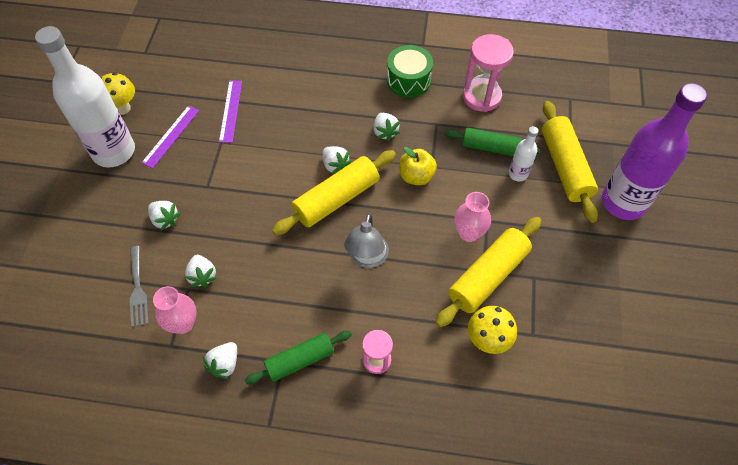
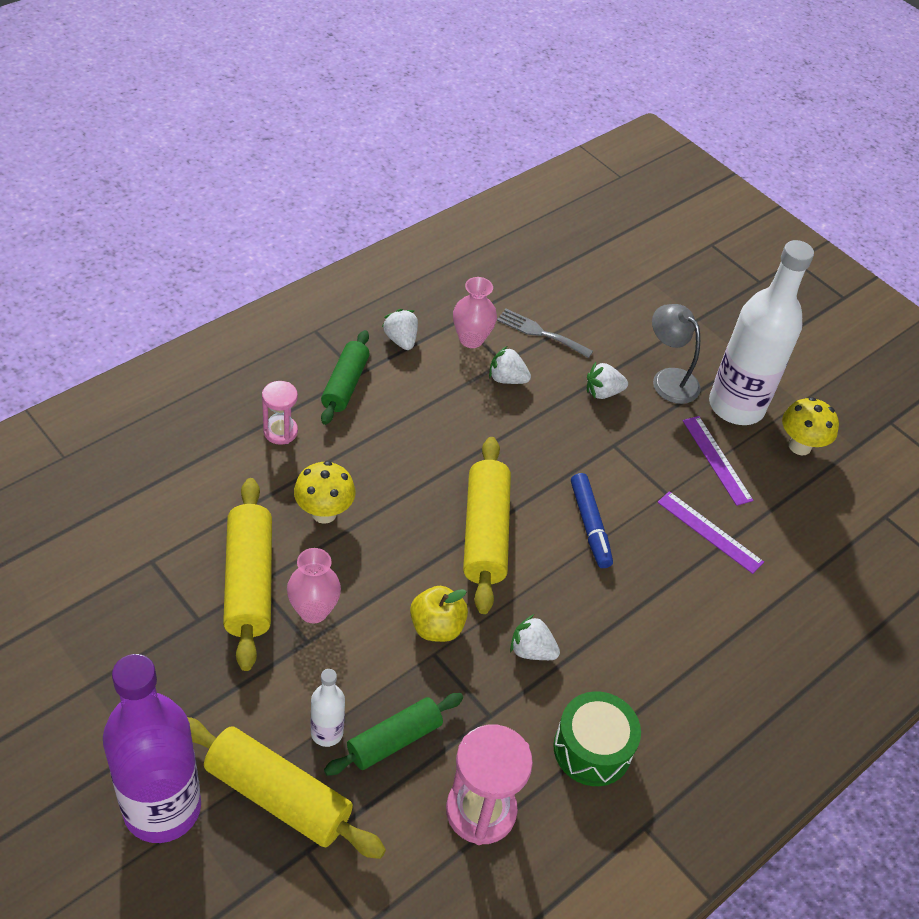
camera: 125 degrees right, 10 degrees down
white strawberry [322,146,351,174] -> none
grey lamp [344,213,389,268] -> grey lamp moved to [652,304,701,404]
yellow mushroom [468,306,517,354] -> yellow mushroom moved to [294,461,356,524]
none -> blue marker [571,473,613,568]

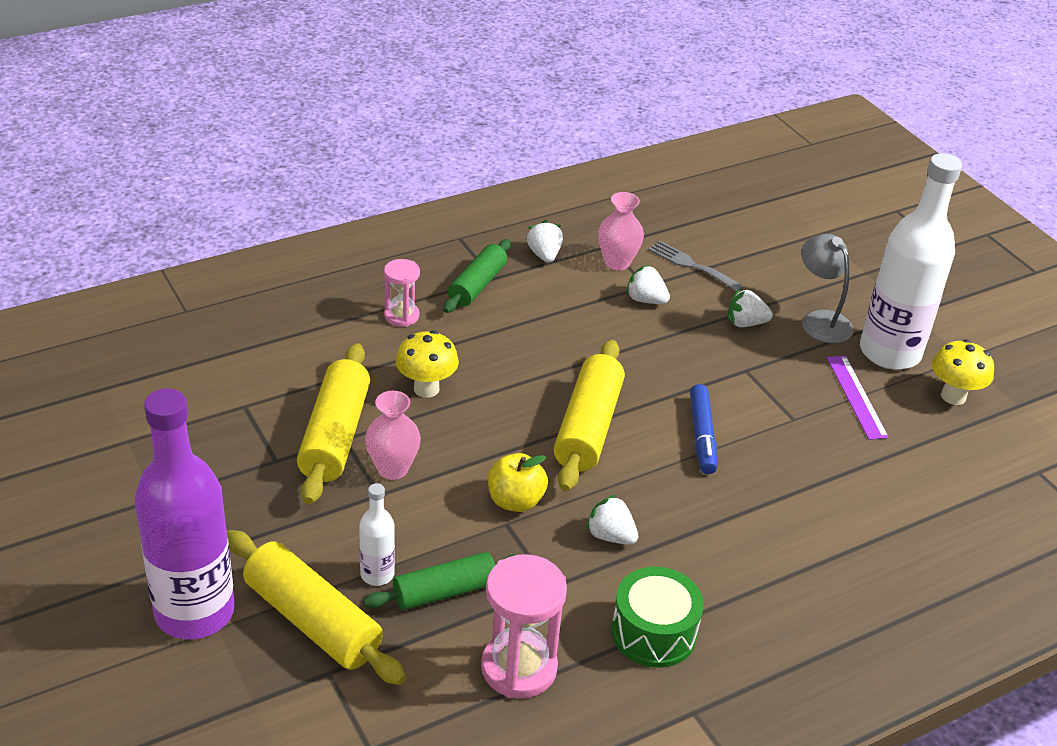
camera: 15 degrees right, 10 degrees down
purple ruler [657,491,764,574] -> none

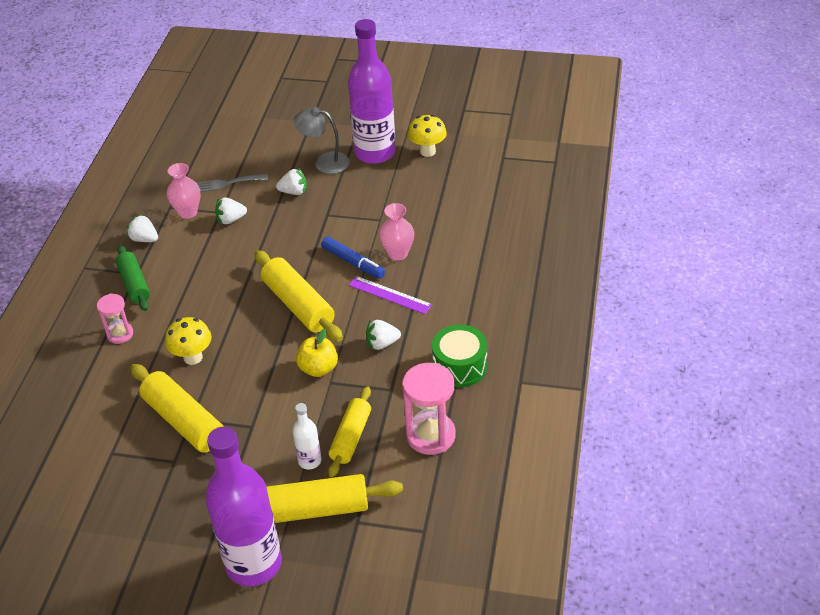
camera: 45 degrees left, 5 degrees up
green rolling pin [363,552,516,610] -> yellow rolling pin [328,386,371,477]
pink vase [365,391,421,480] -> pink vase moved to [379,203,414,261]
white strawberry [728,288,773,327] -> white strawberry turned 135 degrees counterclockwise [276,168,307,195]
purple ruler [827,356,889,440] -> purple ruler moved to [349,276,432,314]
white bottle [860,153,962,370] -> purple bottle [348,19,396,164]

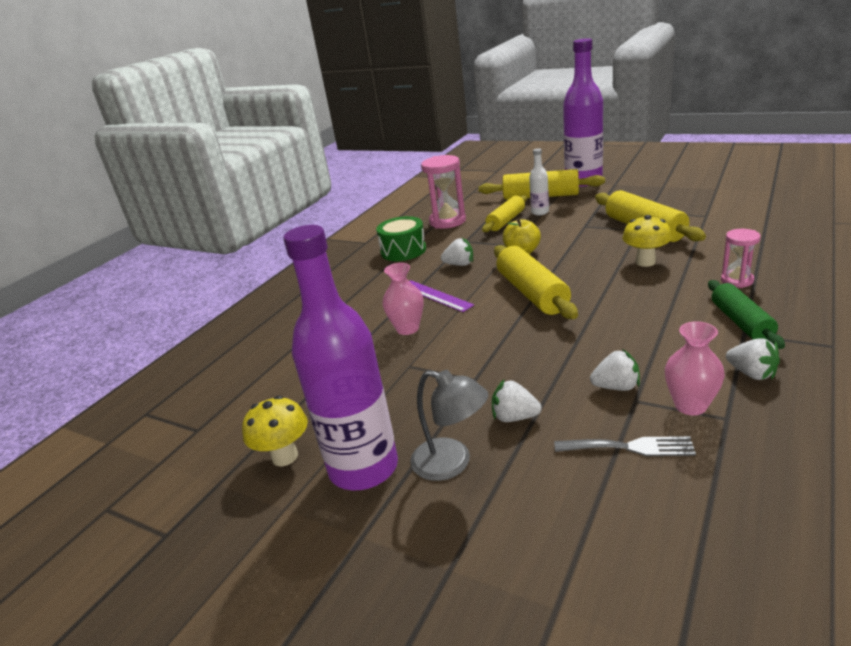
camera: 160 degrees left, 15 degrees down
blue marker [321,237,385,279] -> none

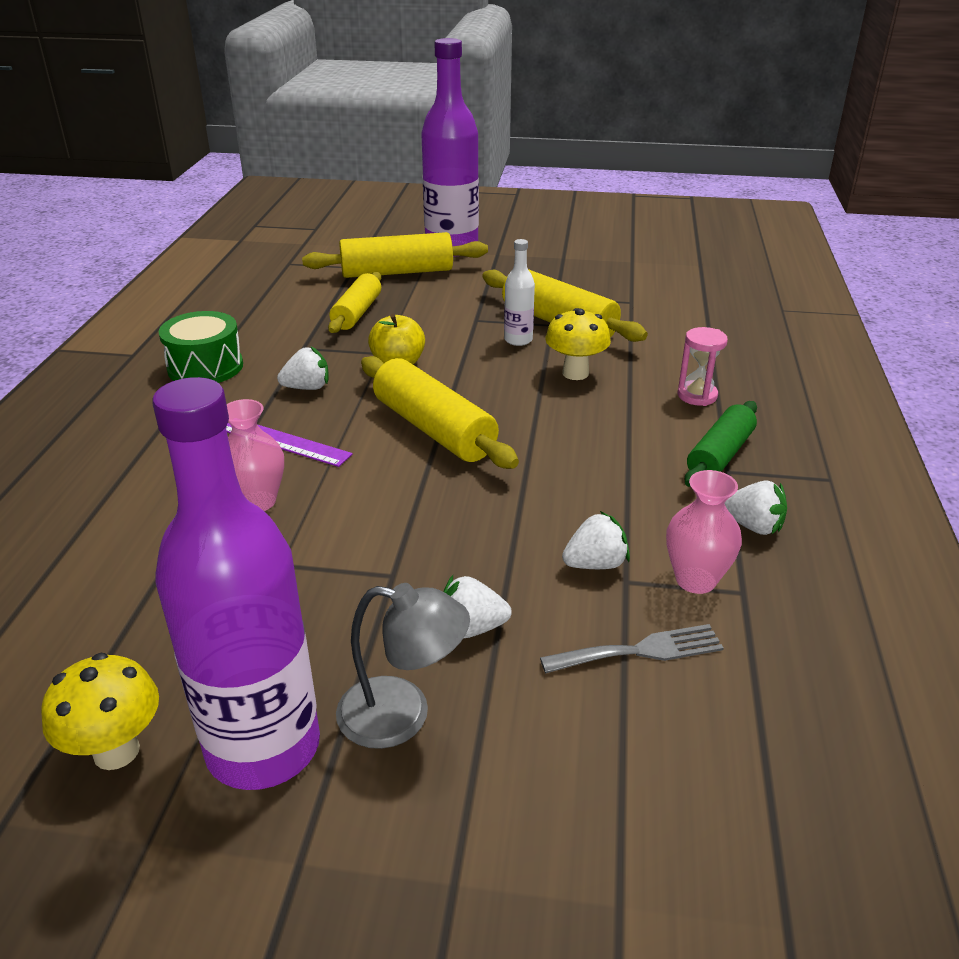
camera: 25 degrees left, 5 degrees up
pink hourglass [421,155,466,229] -> none
white bottle [529,148,549,215] -> white bottle moved to [504,239,535,346]
green rolling pin [708,280,785,349] -> green rolling pin turned 60 degrees clockwise [685,401,757,487]

